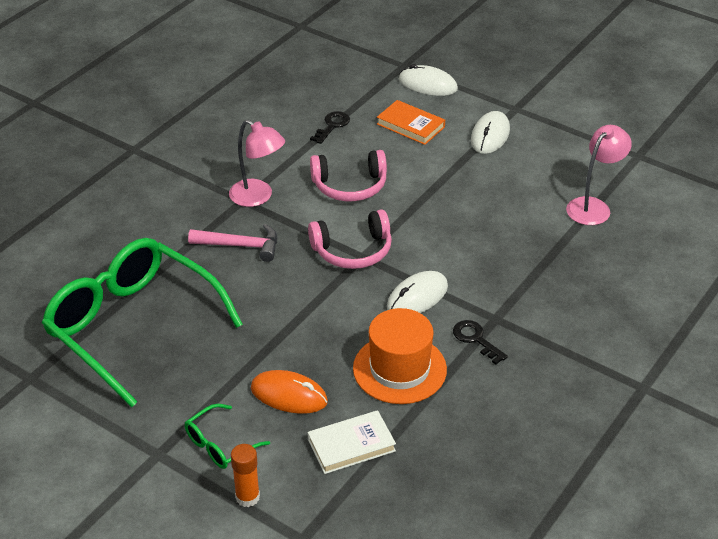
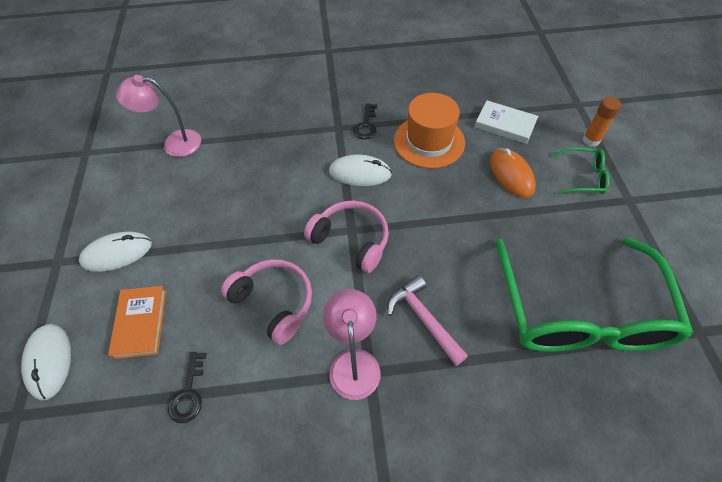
camera: 130 degrees left, 15 degrees up
black key [310,111,350,144] -> black key turned 75 degrees counterclockwise [168,352,206,423]

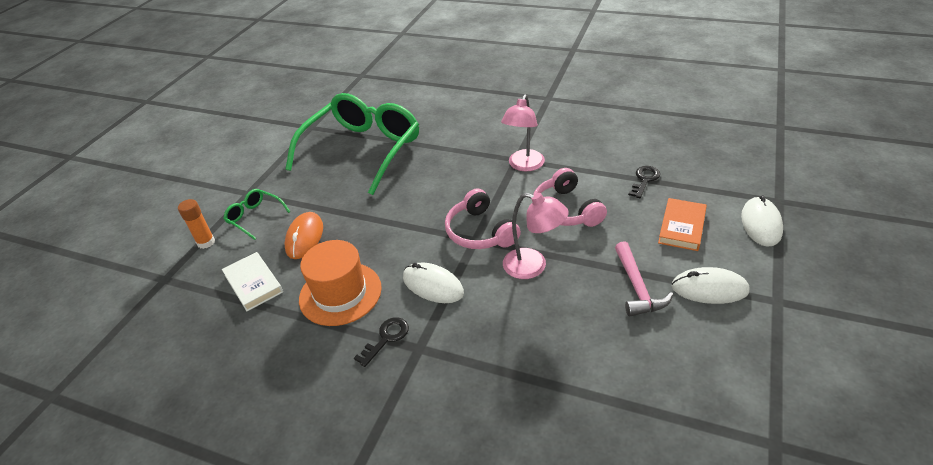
camera: 150 degrees left, 15 degrees down
pink lamp [116,75,201,157] -> pink lamp moved to [503,193,569,279]
pink hammer [388,275,468,366] -> pink hammer moved to [615,241,673,316]

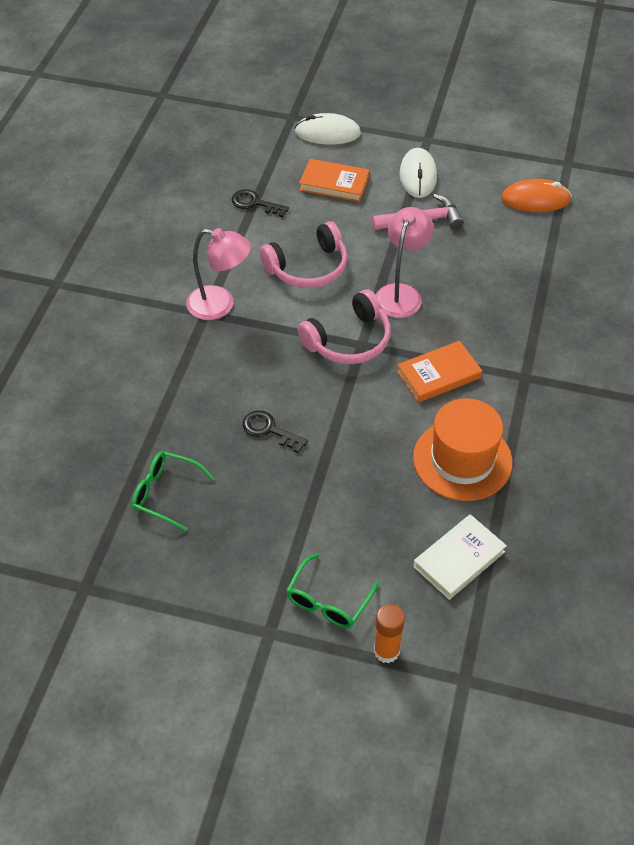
camera: 100 degrees left, 10 degrees up
orange mouse [284,212,323,259] -> orange mouse moved to [501,179,572,212]
green glasses [286,93,419,195] -> green glasses [132,451,215,531], size x0.41
black key [354,317,409,367] -> black key moved to [243,410,308,453]
white mouse [403,263,464,303] -> orange book [397,341,482,403]

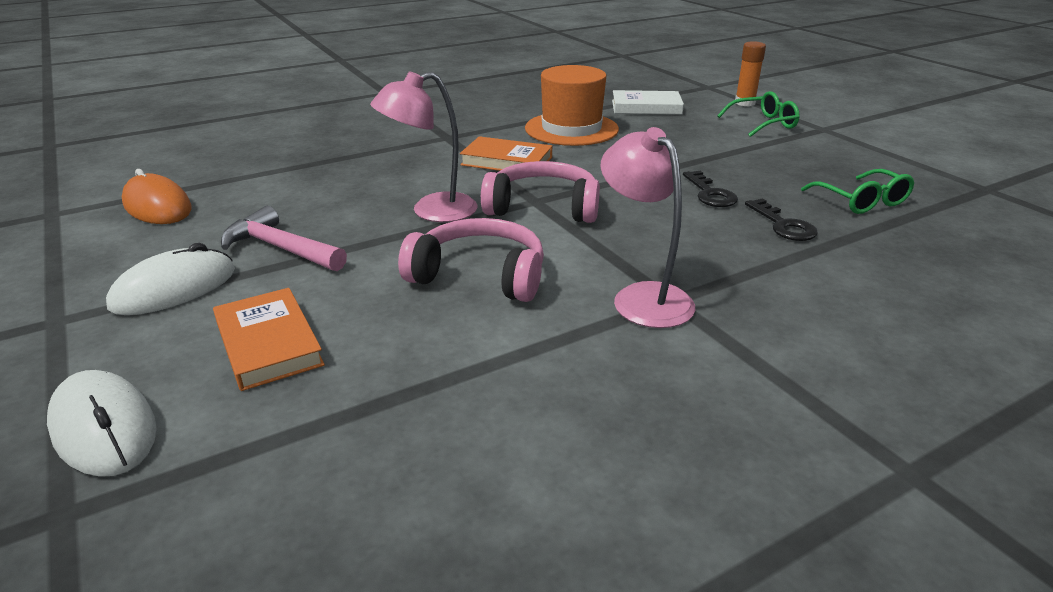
camera: 135 degrees left, 20 degrees down
black key [232,189,289,217] -> black key moved to [745,198,818,241]

